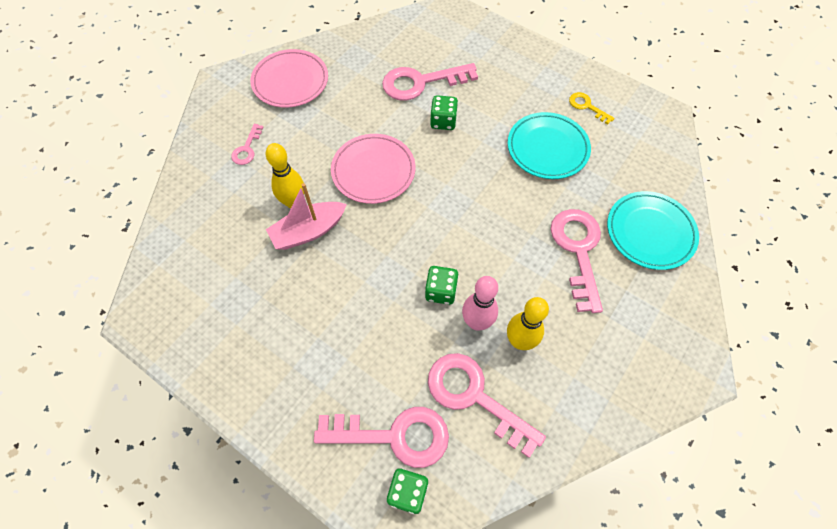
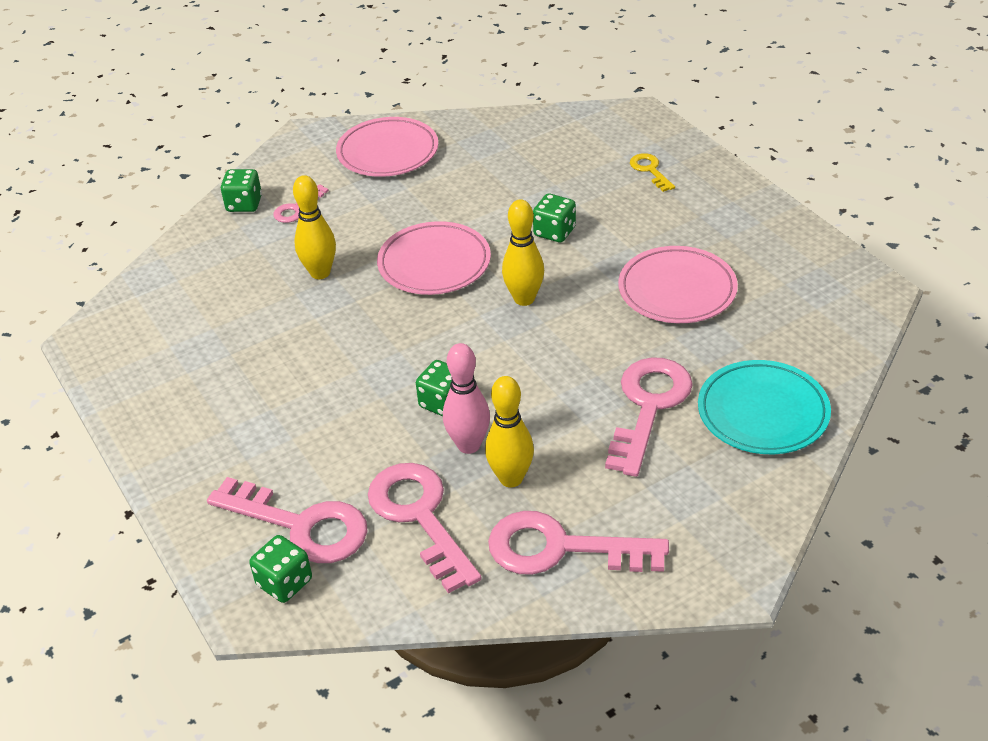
camera: 25 degrees right, 20 degrees down
pink boat [266,183,347,250] -> none
pink key [382,63,478,101] -> pink key moved to [488,511,669,575]
turquoise plate [508,112,591,179] -> pink plate [618,246,738,323]
yellow key [569,92,615,124] -> yellow key moved to [630,153,675,192]
none -> green dice [221,169,262,212]
none -> yellow bowling pin [502,199,544,306]

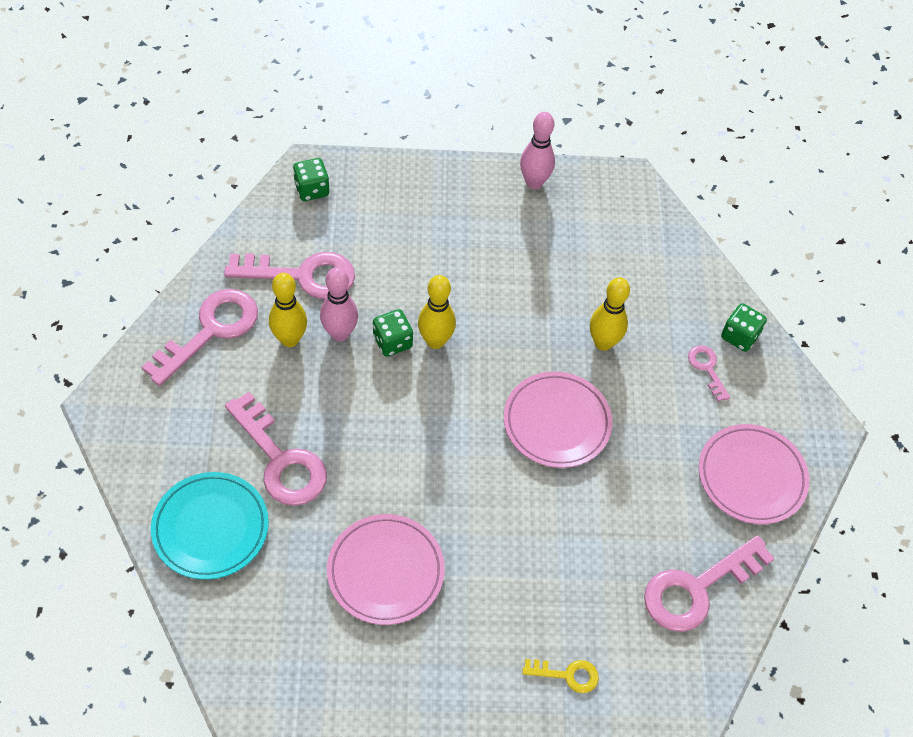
camera: 115 degrees right, 15 degrees up
pink key [207,477,368,563] -> pink key moved to [644,535,775,632]
yellow bowling pin [502,199,544,306] -> yellow bowling pin moved to [418,275,456,349]
green dice [533,194,576,242] -> none
none -> pink bowling pin [520,112,555,189]

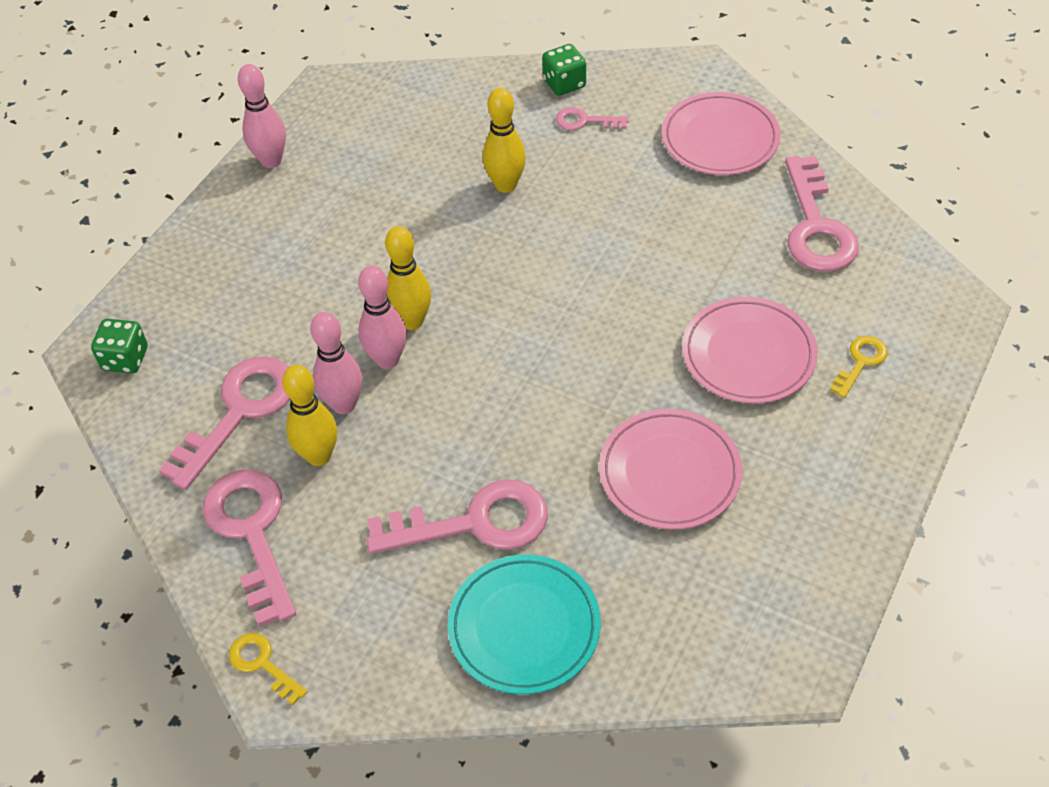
camera: 55 degrees left, 5 degrees down
green dice [373,309,413,357] -> pink bowling pin [358,266,407,369]
pink plate [504,371,612,468] -> pink plate moved to [682,297,818,403]
none -> yellow key [229,633,308,705]

